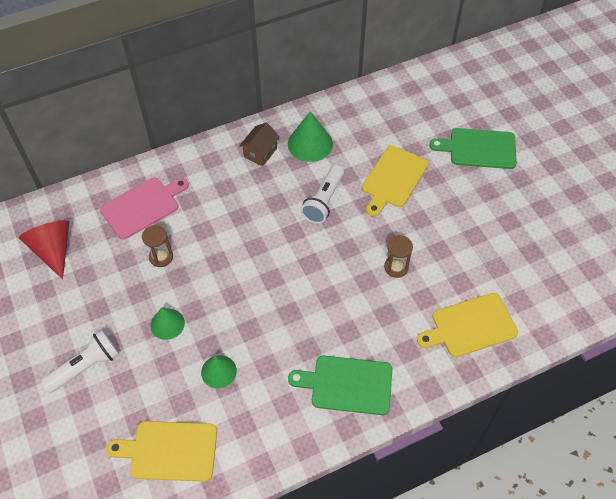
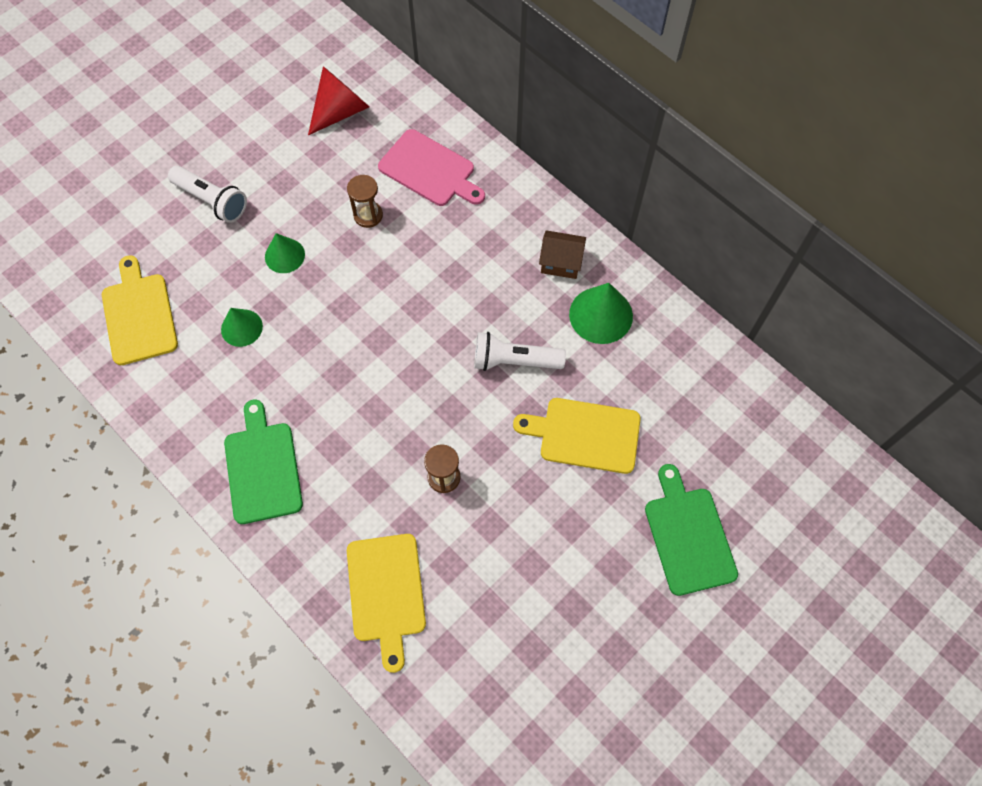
camera: 70 degrees right, 10 degrees up
yellow cutting board [417,293,518,357] -> yellow cutting board turned 150 degrees counterclockwise [347,534,426,673]

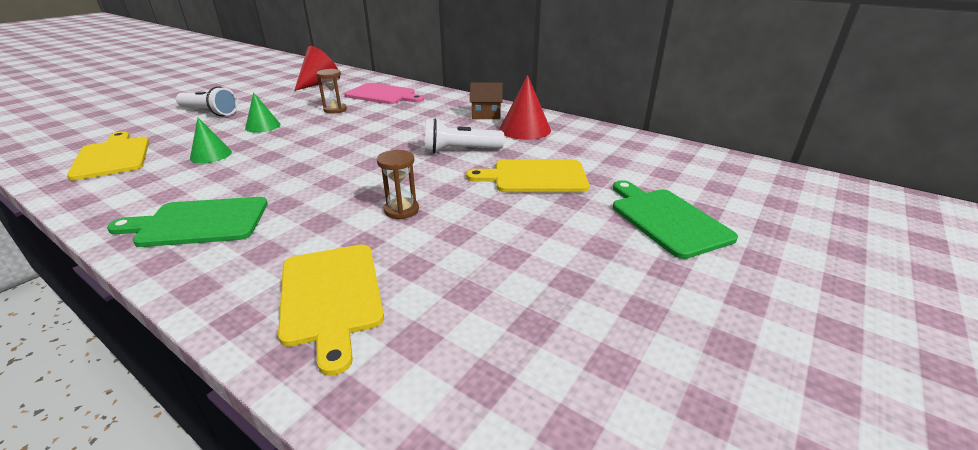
camera: 10 degrees left, 35 degrees down
green cutting board [224,400,303,524] -> green cutting board turned 75 degrees counterclockwise [107,197,268,247]
green cone [569,283,633,344] -> red cone [499,75,551,140]

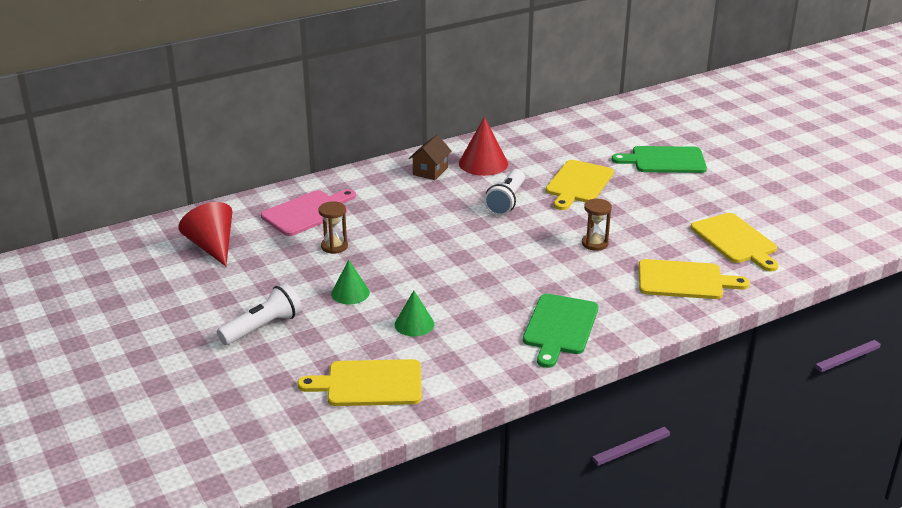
camera: 65 degrees left, 0 degrees up
none -> yellow cutting board [691,213,779,271]

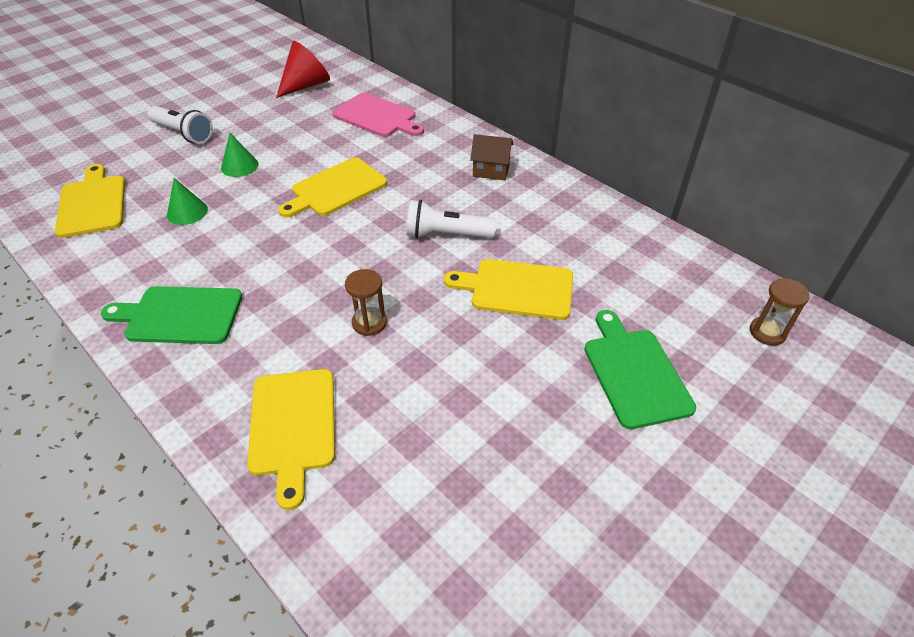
camera: 75 degrees right, 15 degrees up
brown hourglass [319,201,348,254] -> brown hourglass moved to [750,278,810,346]
red cone [459,117,508,176] -> none
yellow cutting board [691,213,779,271] -> yellow cutting board moved to [278,157,387,218]

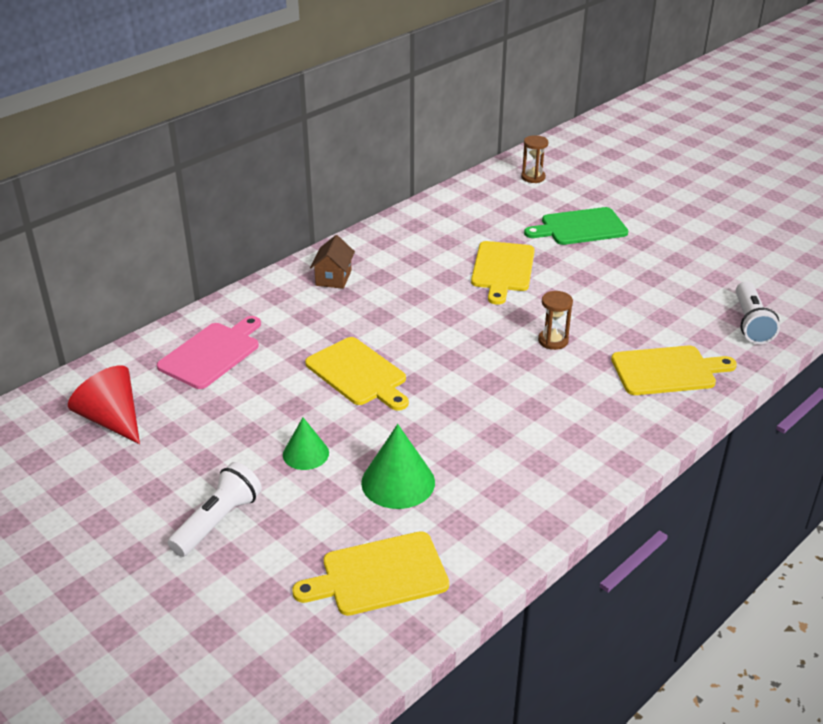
camera: 90 degrees left, 10 degrees down
green cutting board [101,286,242,344] -> none
green cone [167,178,208,225] -> green cone [361,424,435,509], size x1.54
white flashlight [406,200,496,238] -> white flashlight moved to [736,282,780,344]

